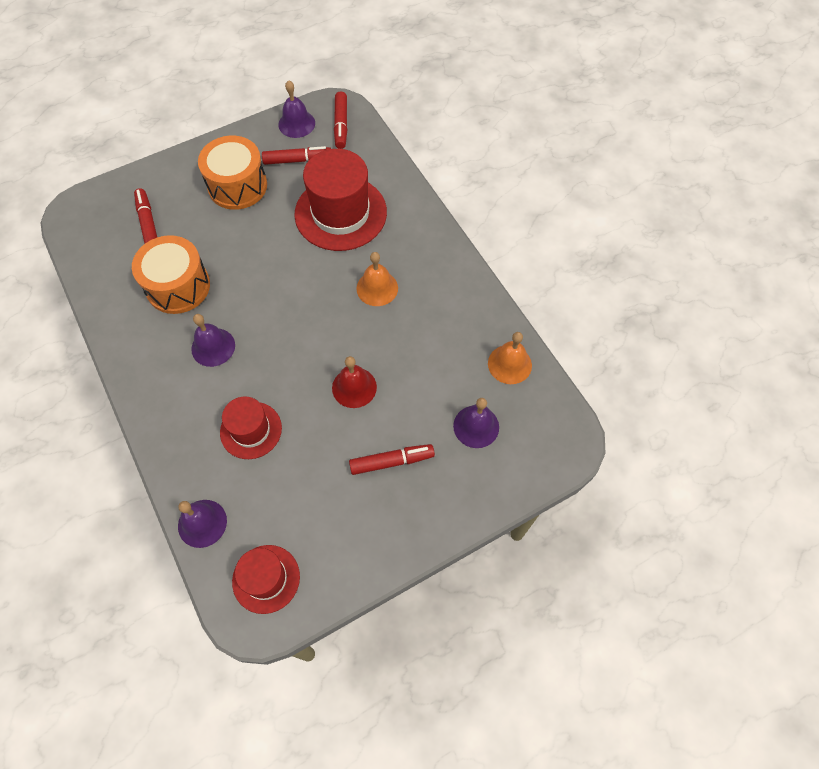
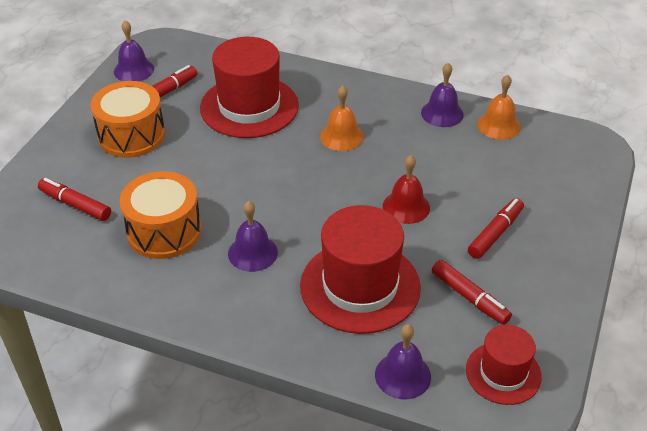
camera: 40 degrees left, 20 degrees down
red hat [220,396,282,459] -> red hat [300,205,421,334], size x1.74
red marker [334,91,347,149] -> red marker moved to [432,260,512,325]
purple bell [453,398,499,448] -> purple bell moved to [421,63,464,127]

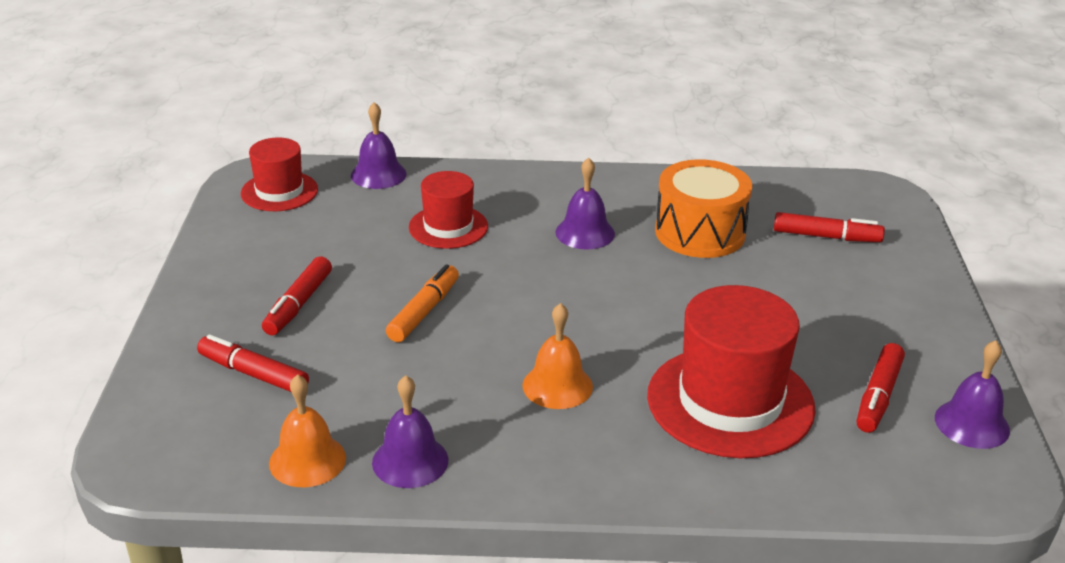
camera: 160 degrees right, 10 degrees down
orange drum [91,81,165,158] -> none
red hat [300,205,421,334] -> red hat [409,171,488,249], size x0.57
red bell [383,155,430,224] -> orange marker [386,264,459,342]
red marker [432,260,512,325] -> red marker moved to [197,334,309,392]

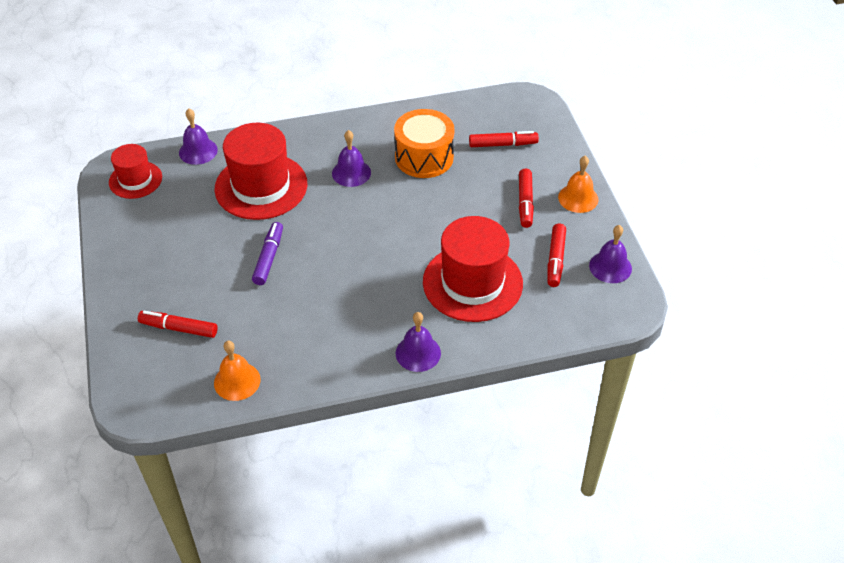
camera: 15 degrees left, 15 degrees up
red marker [262,257,332,335] -> red marker moved to [519,169,534,228]
purple bell [372,375,449,488] -> purple bell moved to [396,312,441,372]
orange marker [386,264,459,342] -> purple marker [252,222,283,285]
red hat [409,171,488,249] -> red hat [214,123,307,220], size x1.74
orange bell [522,303,593,409] -> orange bell moved to [558,156,598,213]

